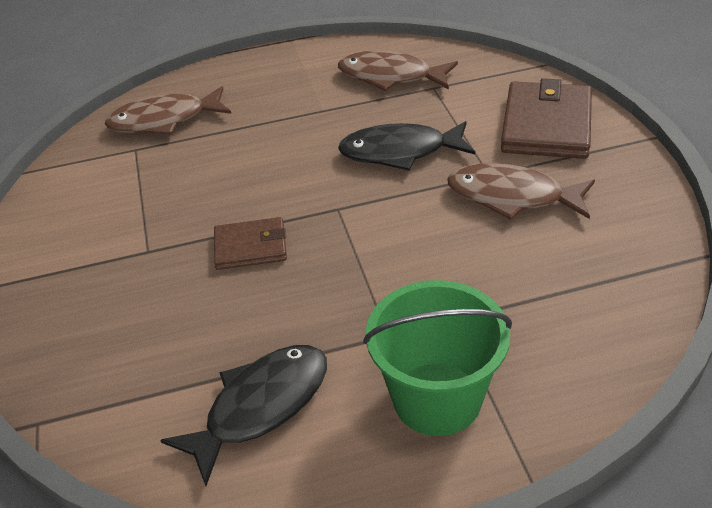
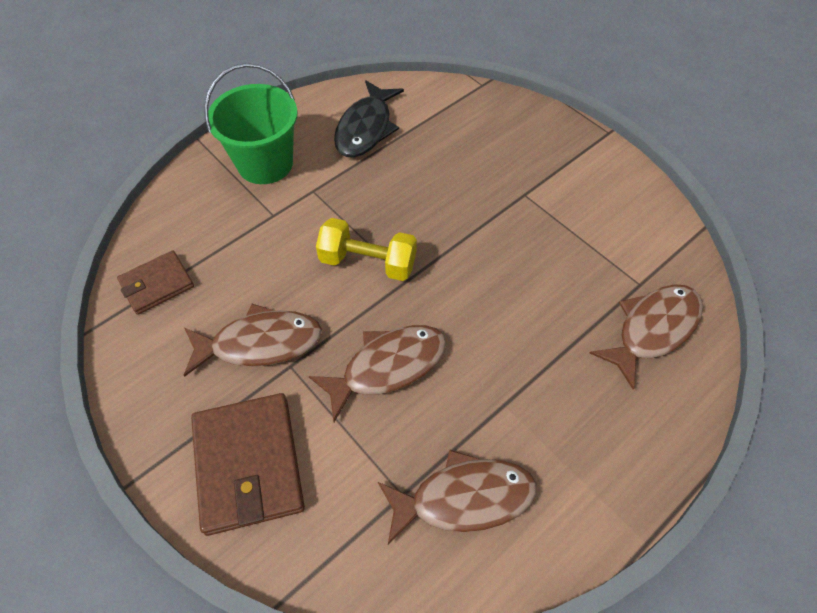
camera: 150 degrees right, 15 degrees up
brown wallet [214,217,287,270] -> brown wallet moved to [117,250,194,315]
black fish [338,121,475,171] -> brown fish [309,325,447,422]
none -> yellow dumbbell [316,218,417,281]

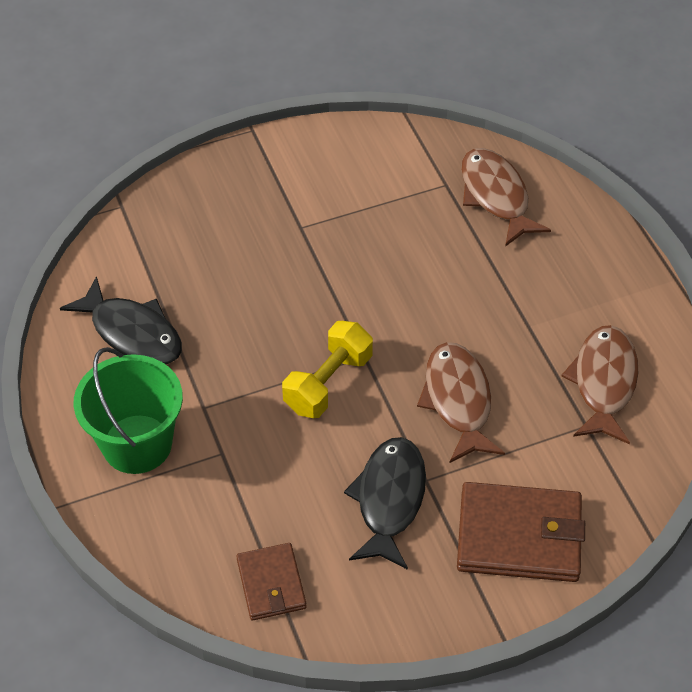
camera: 70 degrees left, 5 degrees down
brown fish [184,304,322,377] -> black fish [344,437,426,570]

